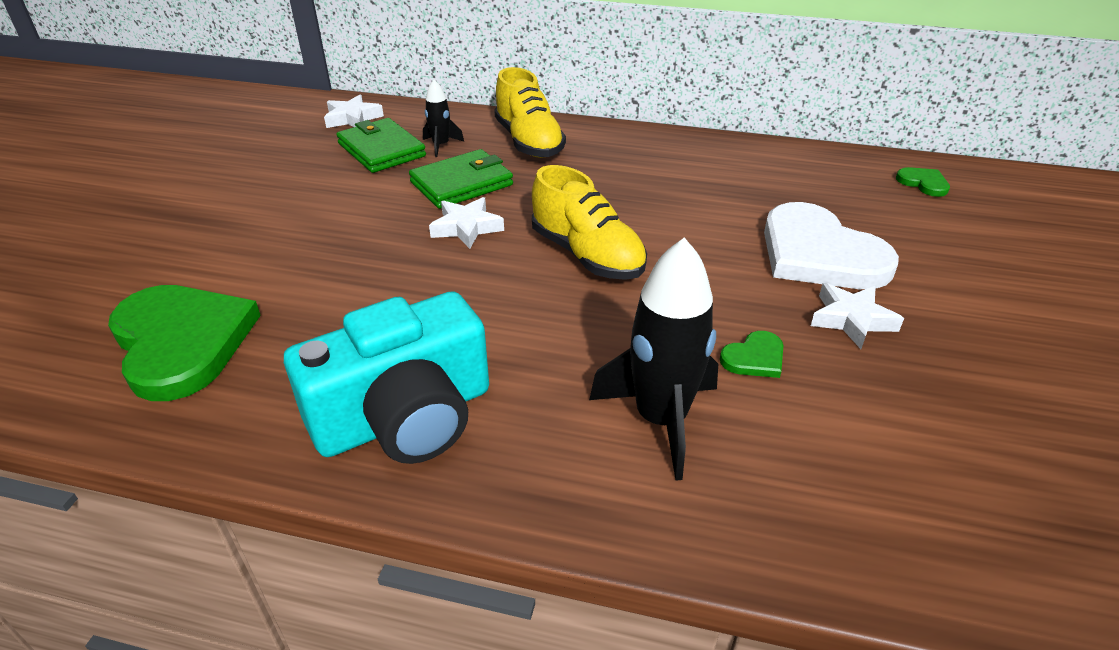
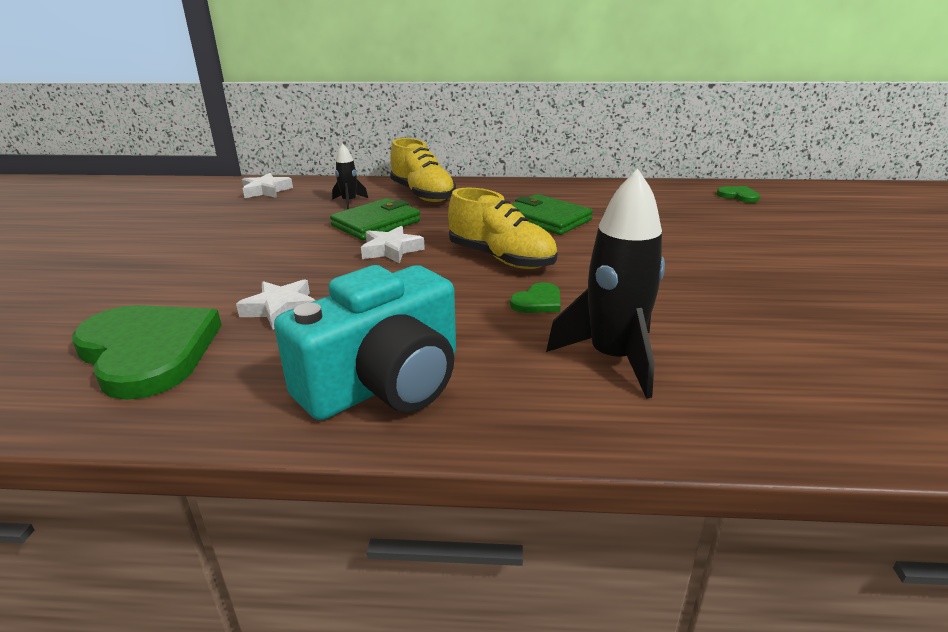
camera: 10 degrees left, 10 degrees down
green wallet [336,118,426,173] -> green wallet moved to [511,194,593,235]
green heart [720,331,783,378] -> green heart moved to [510,282,561,313]
white heart [764,202,899,289] -> none
white star [811,283,904,349] -> white star moved to [236,279,316,329]

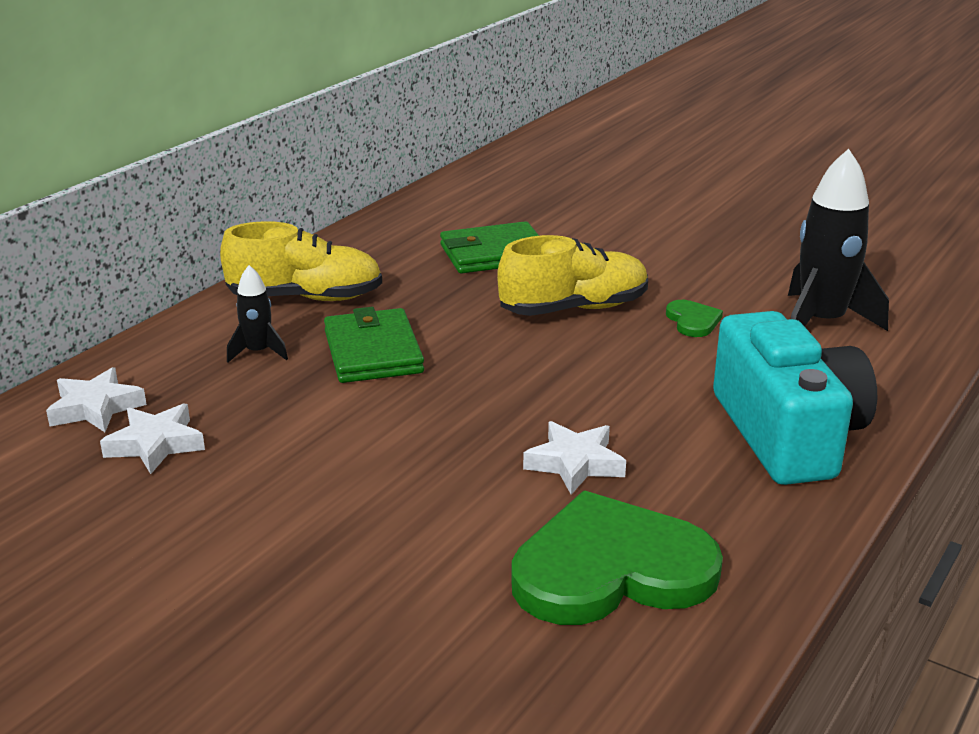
camera: 60 degrees left, 0 degrees up
white star [361,226,425,264] -> white star moved to [100,403,205,474]
green heart [717,186,760,203] -> none

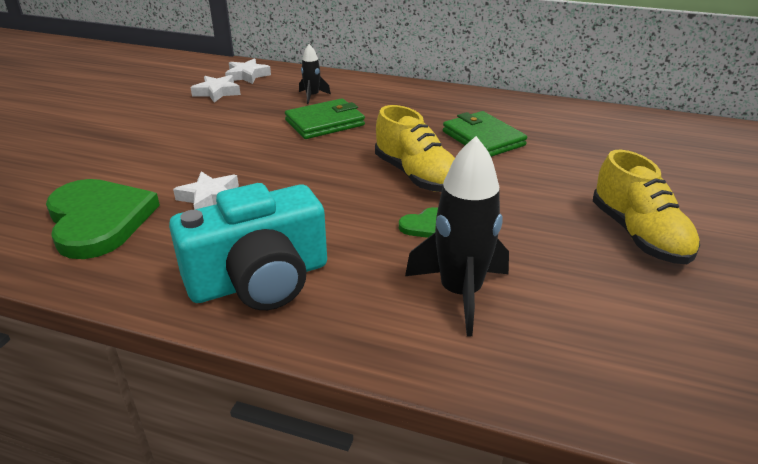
camera: 75 degrees right, 5 degrees up
yellow shoe [220,221,382,301] -> yellow shoe moved to [593,150,700,264]

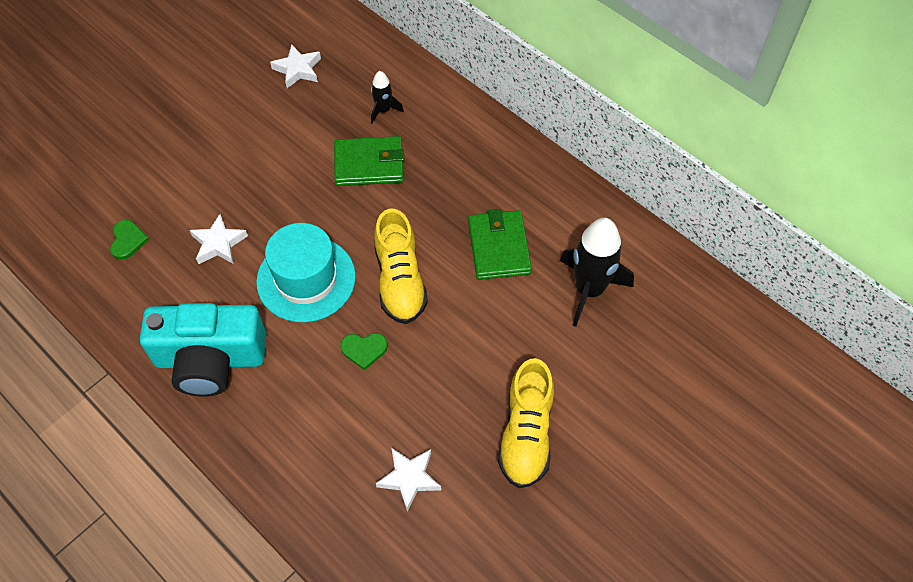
camera: 25 degrees right, 25 degrees up
green heart [46,179,160,259] -> green heart [110,220,149,260], size x0.42
white star [225,58,271,84] -> white star moved to [376,448,441,511]
black rocket [405,136,509,336] -> black rocket moved to [560,218,634,327]
none -> turquoise hat [256,223,356,322]

